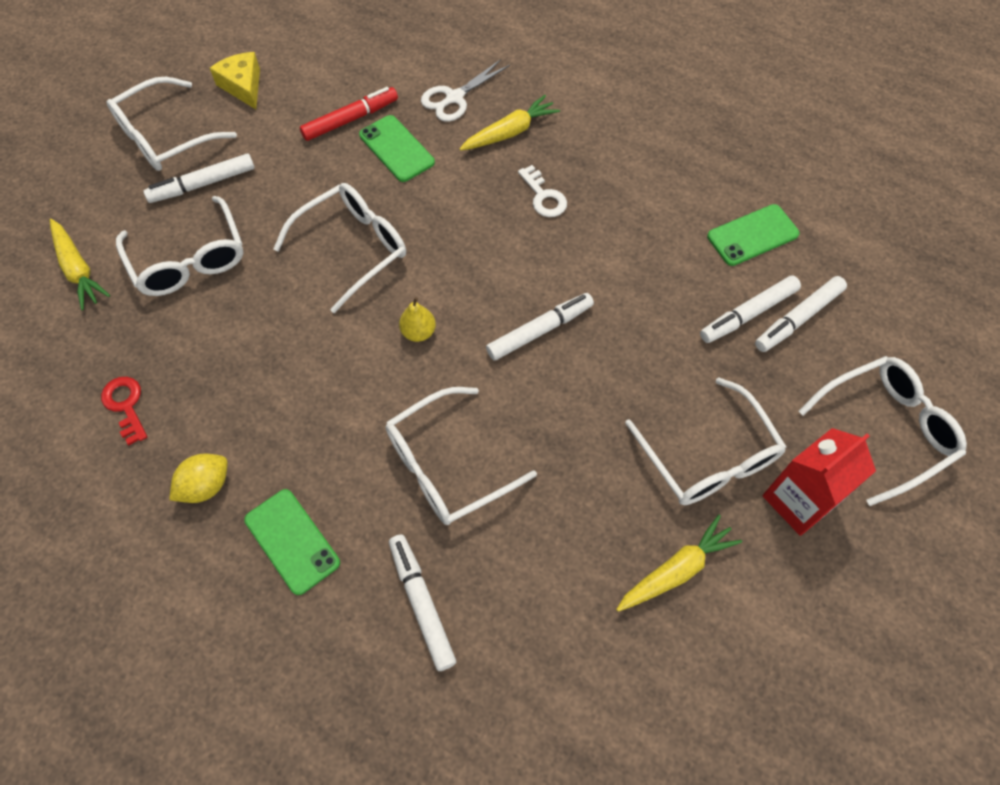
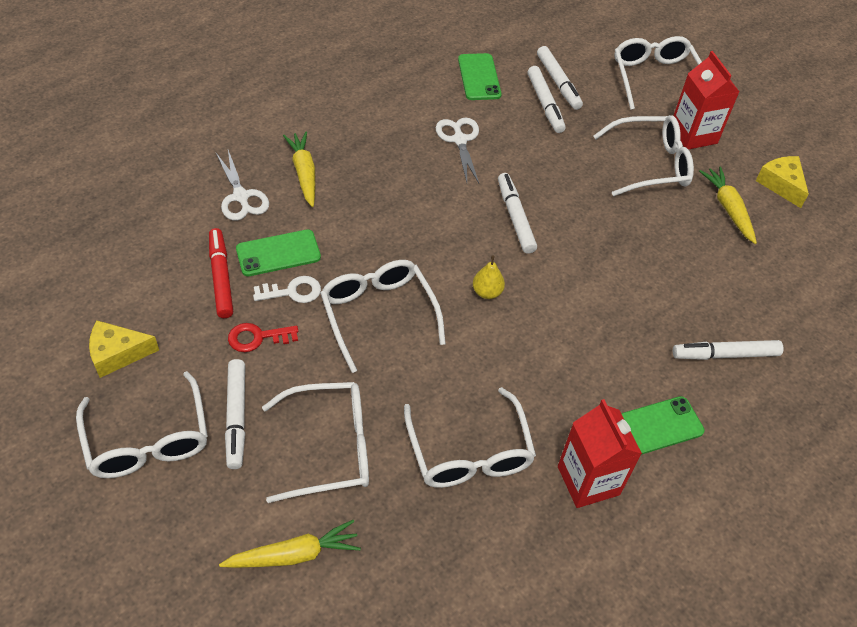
camera: 75 degrees left, 10 degrees down
red key [101,377,147,445] -> red key moved to [228,323,298,352]
yellow lemon [169,454,227,503] -> red carton [558,399,642,508]
white glasses [386,387,537,525] -> white glasses moved to [404,387,536,488]
white key [518,165,567,217] -> white key moved to [253,276,321,303]
none -> white scissors [436,118,479,183]
none -> yellow cheese [756,156,809,208]

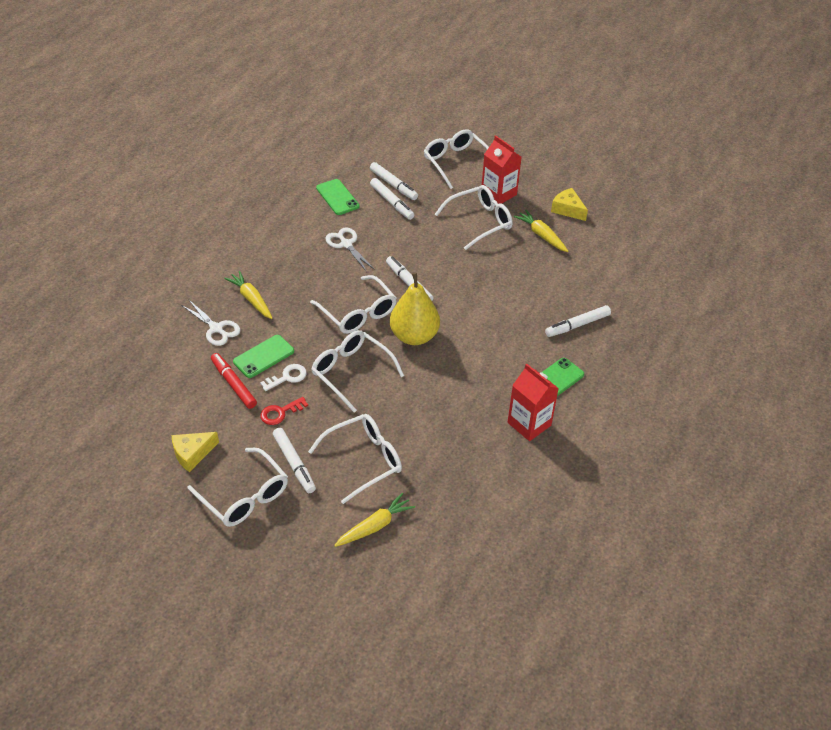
camera: 20 degrees left, 5 degrees down
white glasses [404,387,536,488] -> white glasses moved to [310,275,397,334]
yellow pear [473,255,505,299] -> yellow pear [390,272,440,345], size x2.24

